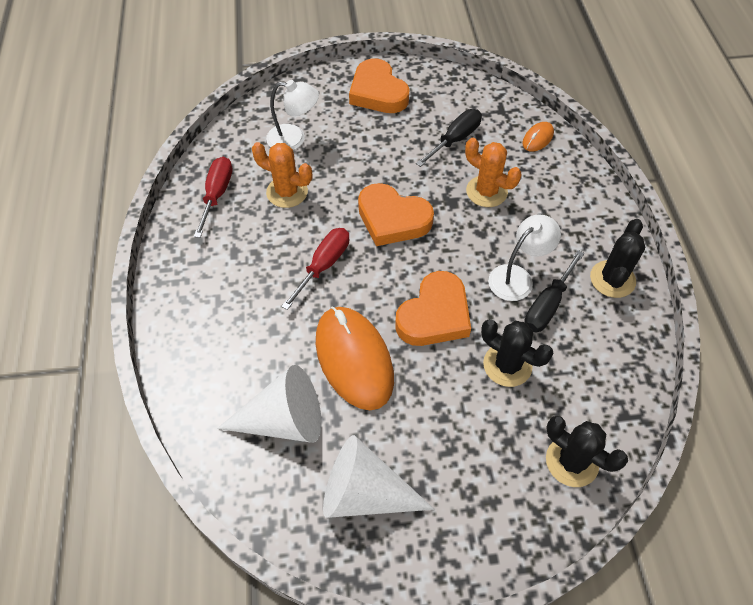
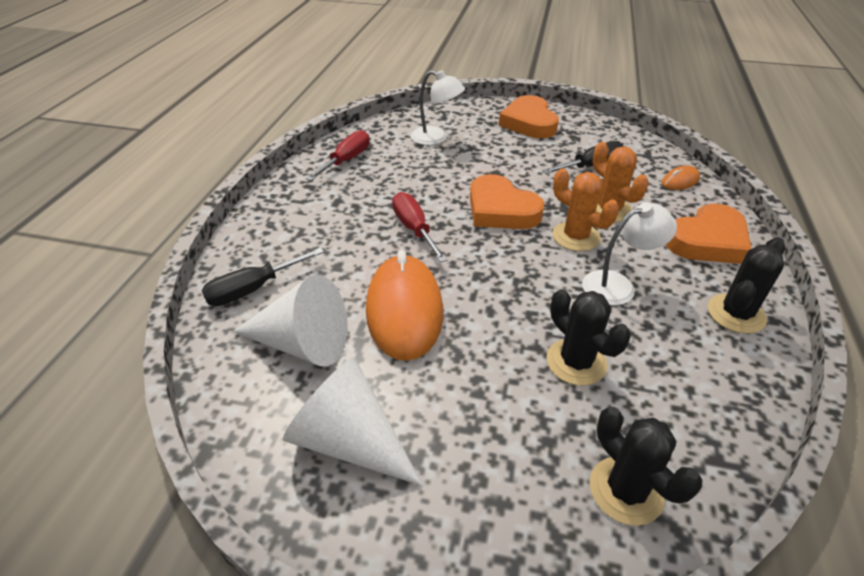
camera: 20 degrees right, 15 degrees down
orange cactus [252,142,312,208] -> orange cactus moved to [552,168,619,251]
red screwdriver [281,228,349,310] -> red screwdriver turned 75 degrees counterclockwise [392,192,448,263]
orange heart [395,271,471,346] -> orange heart moved to [666,204,752,264]
black screwdriver [524,250,584,333] -> black screwdriver moved to [202,247,324,306]

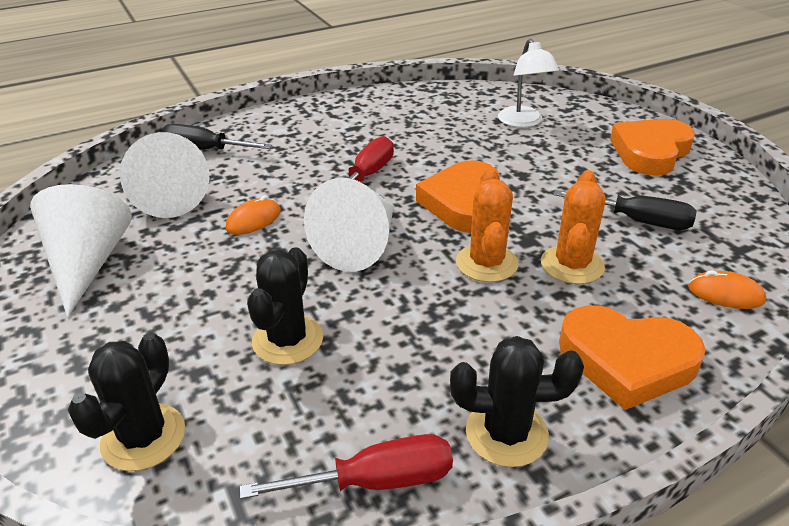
camera: 50 degrees right, 5 degrees down
red screwdriver [306,130,370,181] -> red screwdriver moved to [240,434,453,499]
orange mouse [366,250,443,361] -> orange mouse [226,195,281,235], size x0.45
white lamp [582,202,677,305] -> none
none -> white cone [304,178,394,272]

